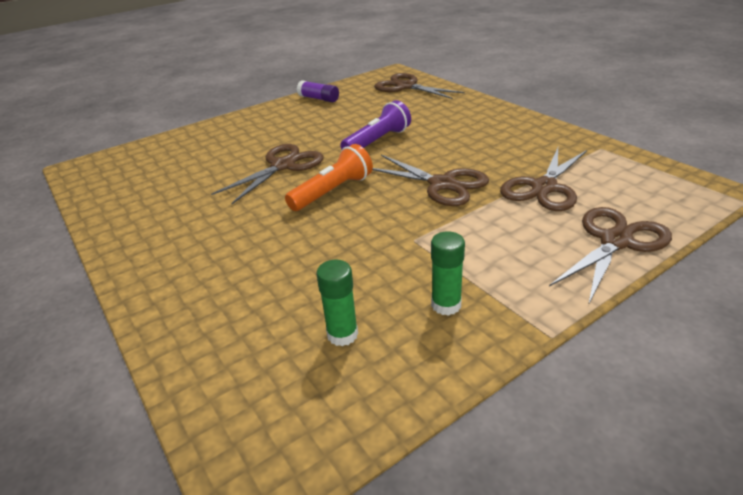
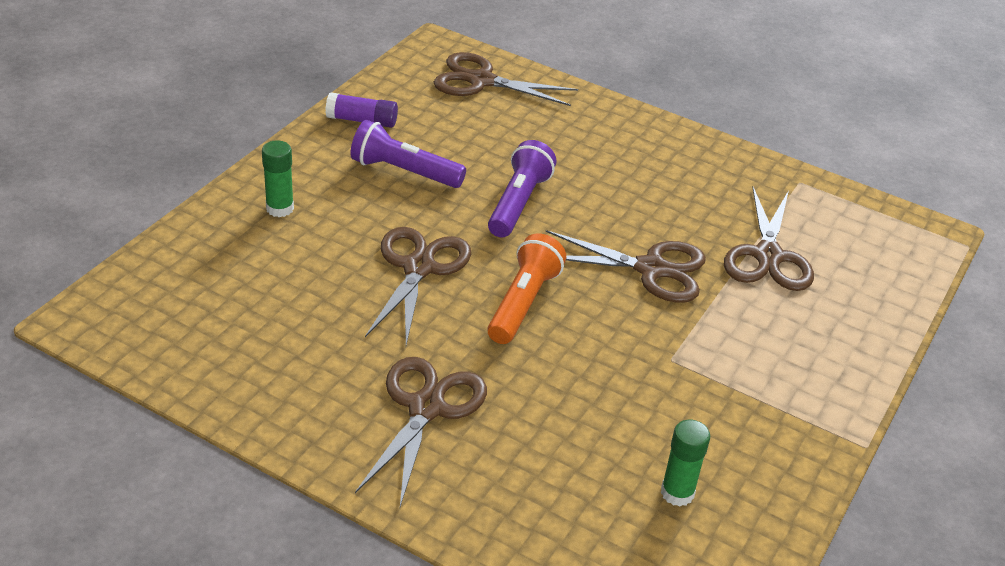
camera: 30 degrees left, 5 degrees up
green glue stick [431,231,465,316] -> green glue stick moved to [262,140,294,217]
brown scissors [549,207,672,305] -> brown scissors moved to [355,357,487,507]
none -> purple flashlight [350,120,466,188]

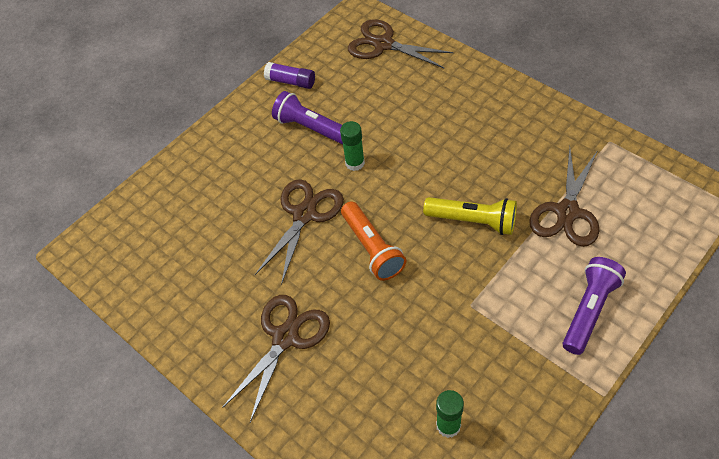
camera: 20 degrees right, 15 degrees up
green glue stick [262,140,294,217] -> green glue stick moved to [340,121,365,171]
orange flashlight [487,233,566,344] -> orange flashlight turned 120 degrees clockwise [341,202,406,281]
purple flashlight [488,140,556,238] -> purple flashlight moved to [563,257,626,355]
brown scissors [546,230,706,303] -> yellow flashlight [423,197,517,235]

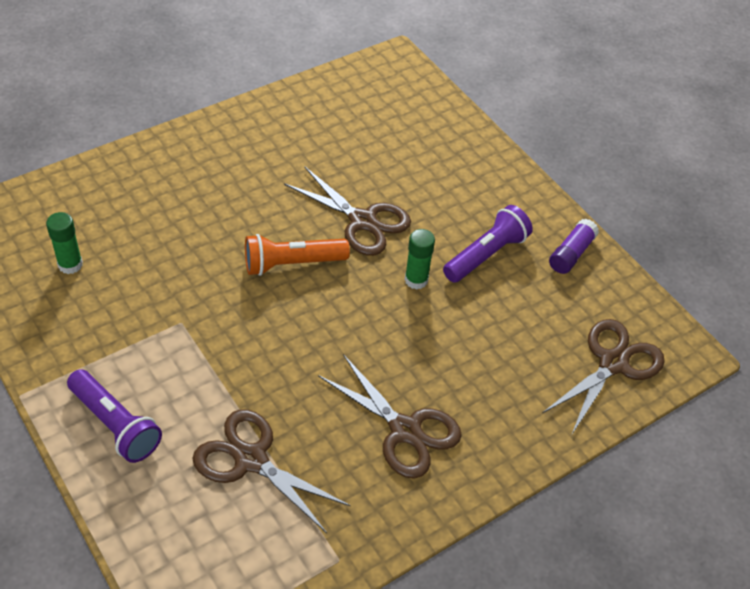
camera: 95 degrees right, 5 degrees down
brown scissors [222,295,330,422] -> brown scissors moved to [318,354,462,478]
yellow flashlight [423,197,517,235] -> none

